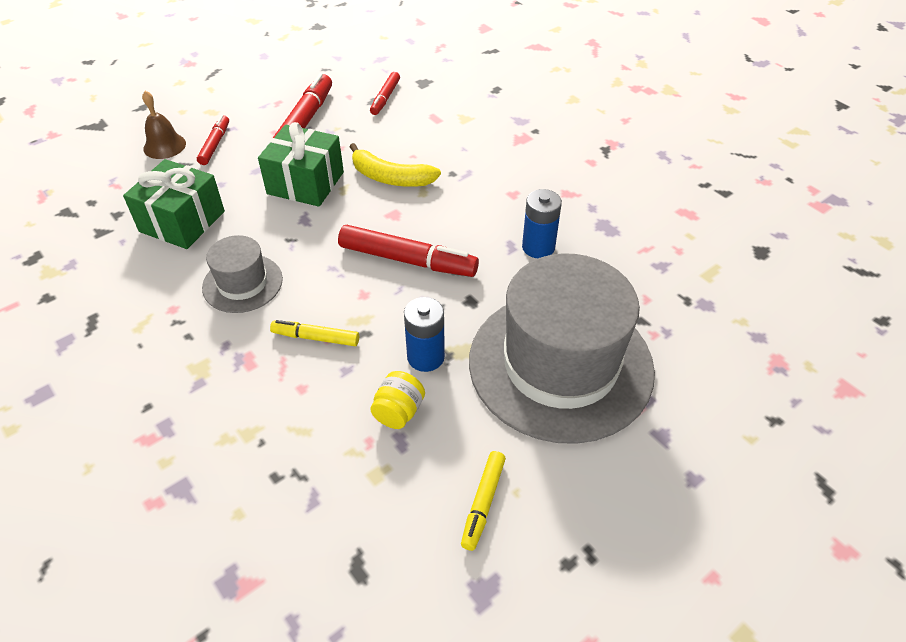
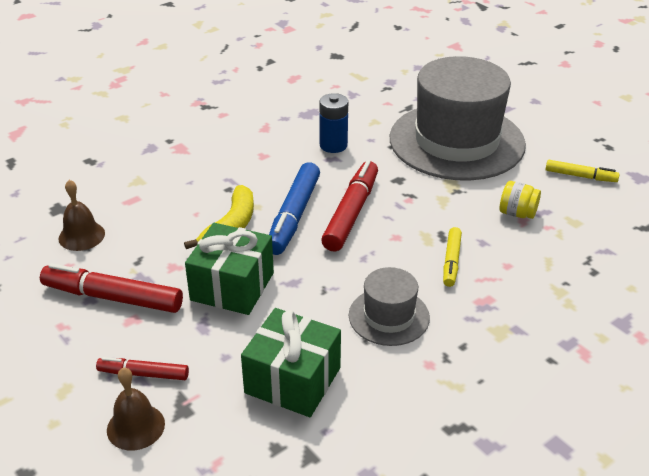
camera: 90 degrees left, 10 degrees down
red marker [370,72,400,115] -> brown bell [58,180,105,251]
blue battery [404,297,445,372] -> none
none -> blue marker [269,162,320,255]

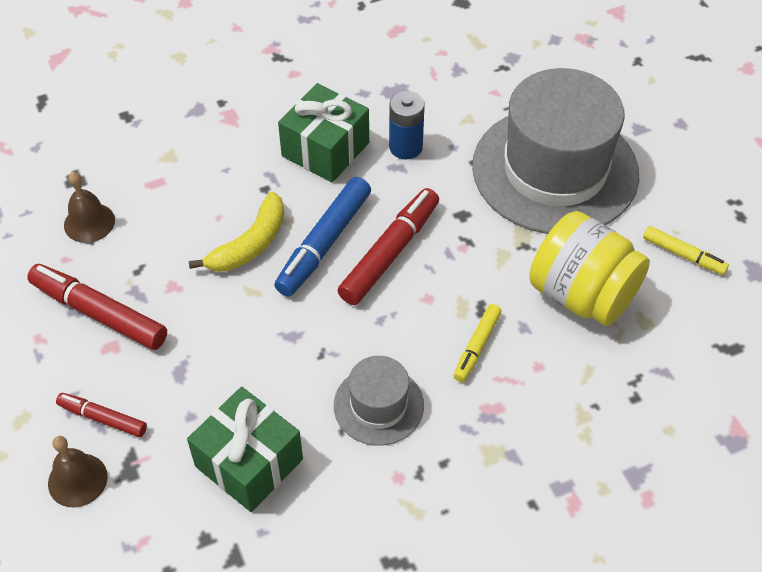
camera: 15 degrees right, 15 degrees up
green gift [185,223,274,315] -> green gift moved to [278,83,369,183]
yellow jar [500,181,541,219] -> yellow jar [529,211,650,326], size x2.20

